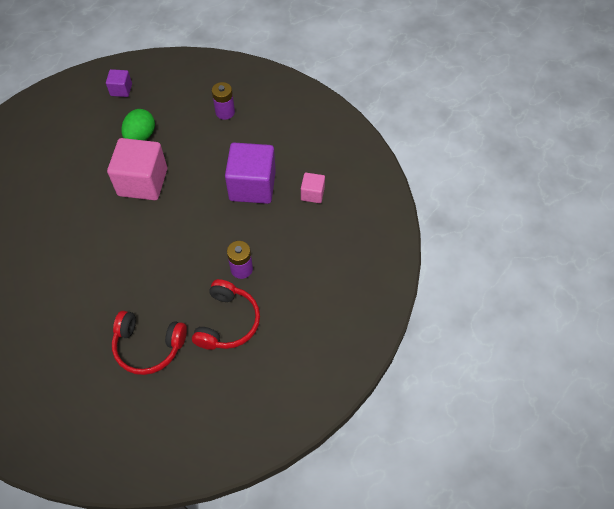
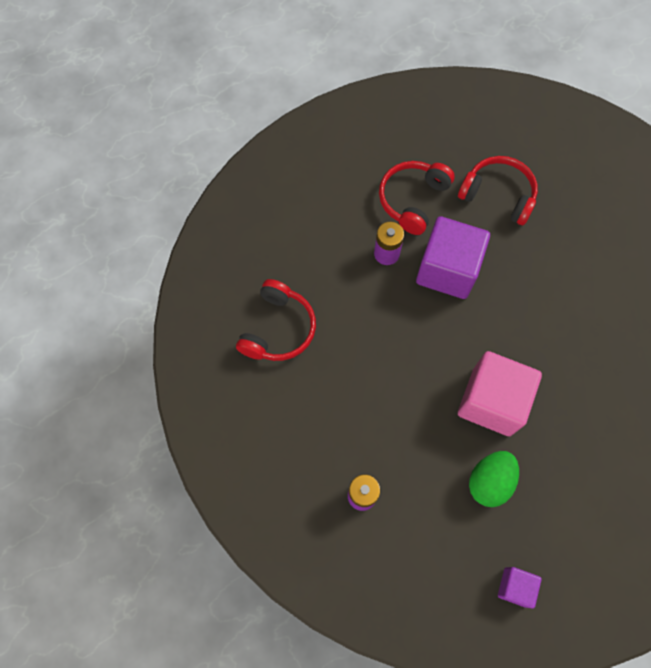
camera: 165 degrees left, 10 degrees up
purple cube [225,143,276,204] -> purple cube moved to [416,216,490,299]
pink cube [301,173,325,203] -> red headphones [236,279,316,361]

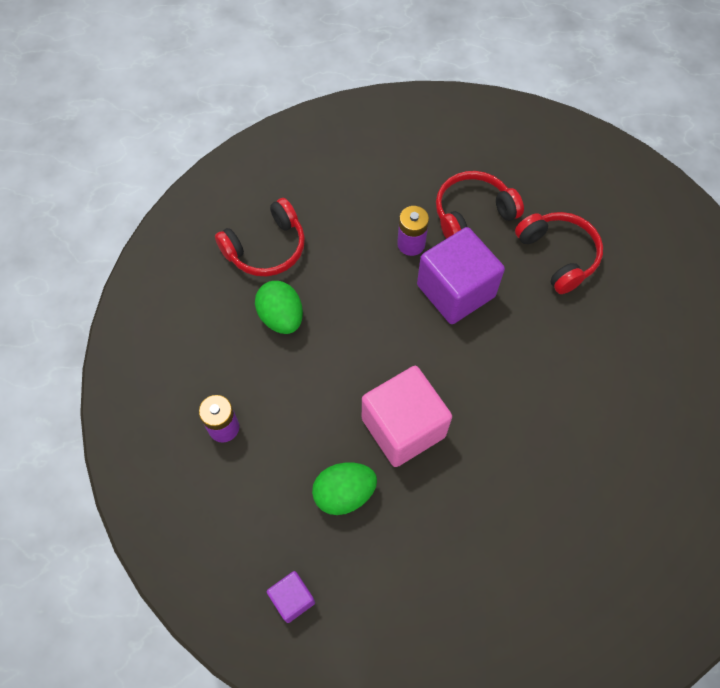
camera: 35 degrees right, 5 degrees down
none -> green egg [255,281,303,334]

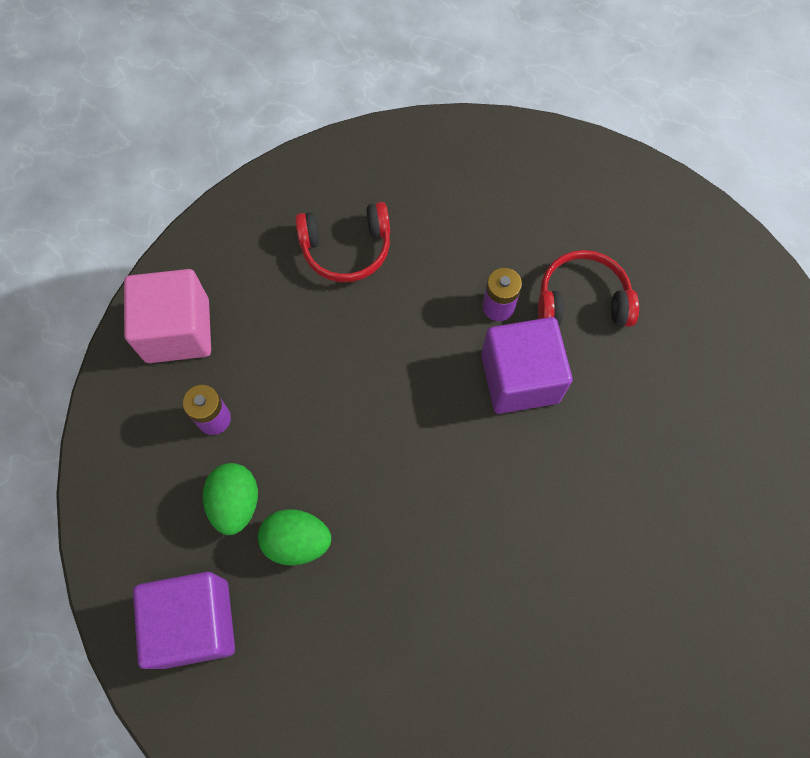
camera: 25 degrees right, 5 degrees up
green egg [255,281,303,334] -> green egg moved to [203,463,258,535]
purple cube [267,571,315,623] -> purple cube [133,572,235,669], size x2.04
pink cube [362,366,452,467] -> pink cube moved to [124,269,211,363]
red headphones [515,212,603,294] -> none

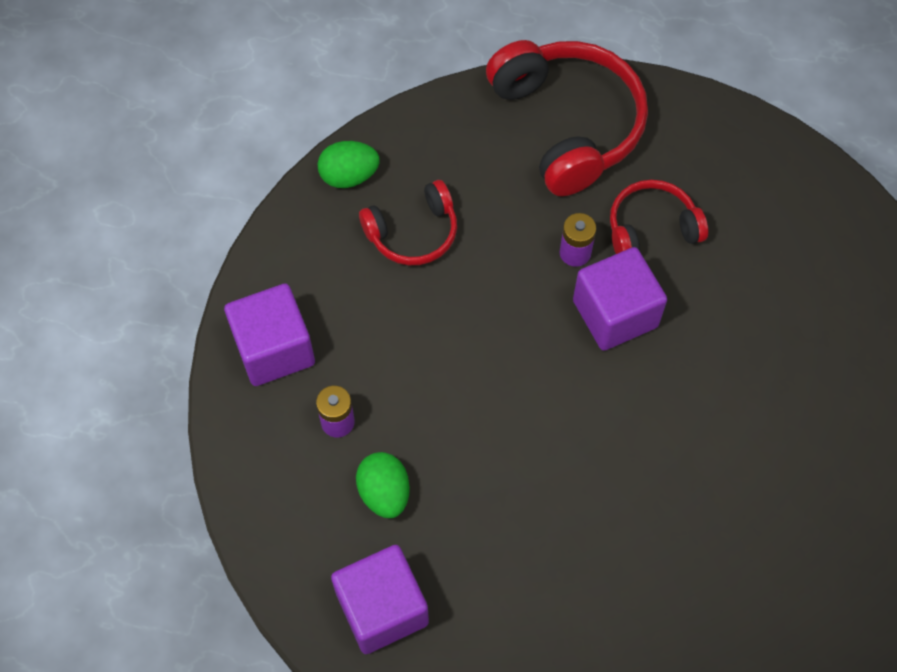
camera: 15 degrees left, 5 degrees down
pink cube [124,269,211,363] -> purple cube [224,283,315,386]
green egg [258,509,331,566] -> green egg moved to [318,141,380,188]
none -> red headphones [486,40,648,196]

